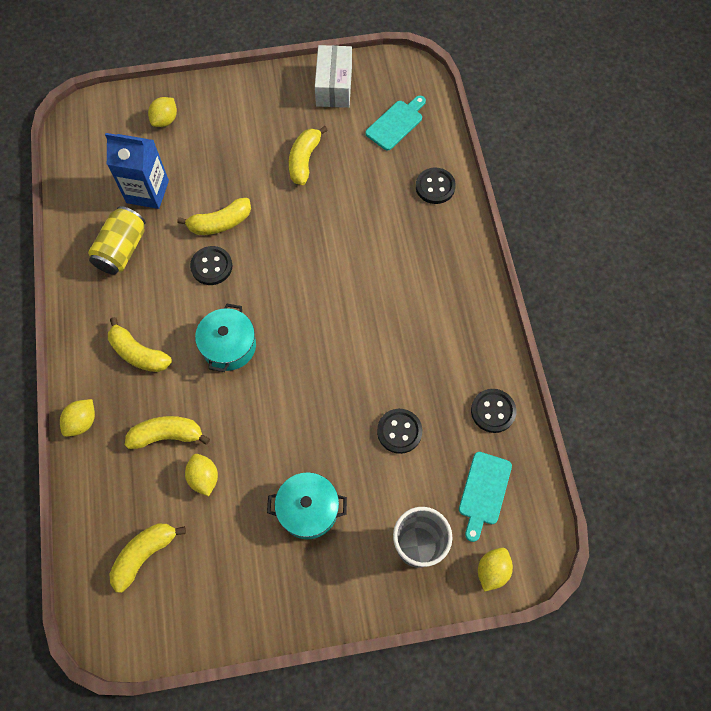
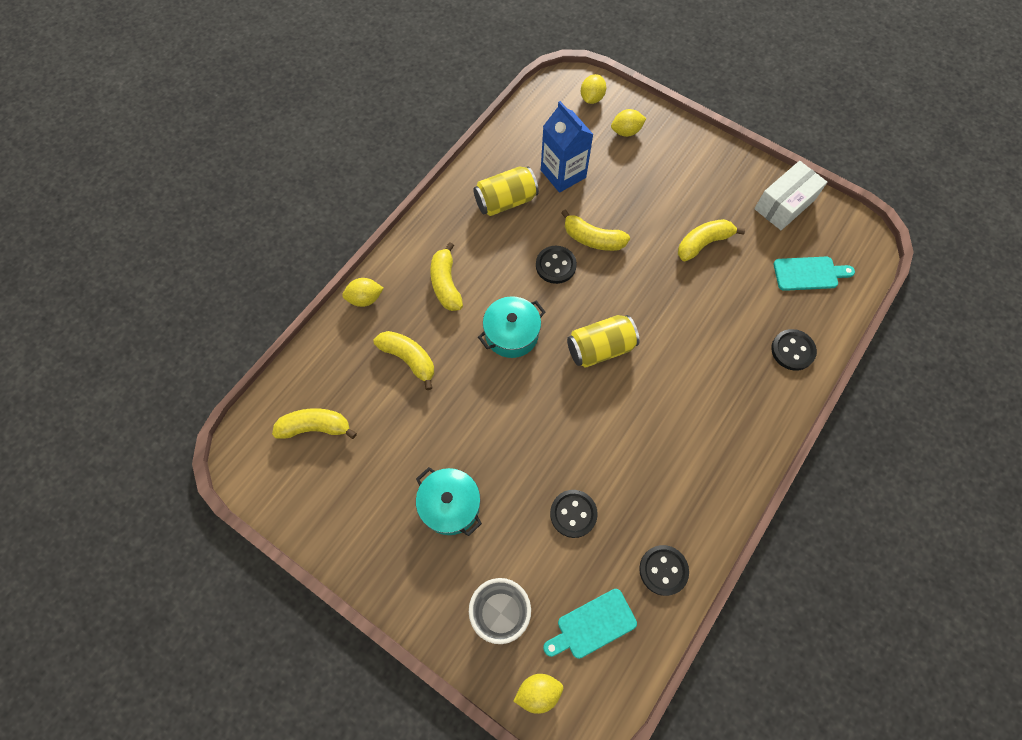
camera: 45 degrees right, 0 degrees up
yellow lemon [185,454,218,496] -> yellow lemon moved to [581,74,606,104]
none -> yellow can [567,315,640,368]

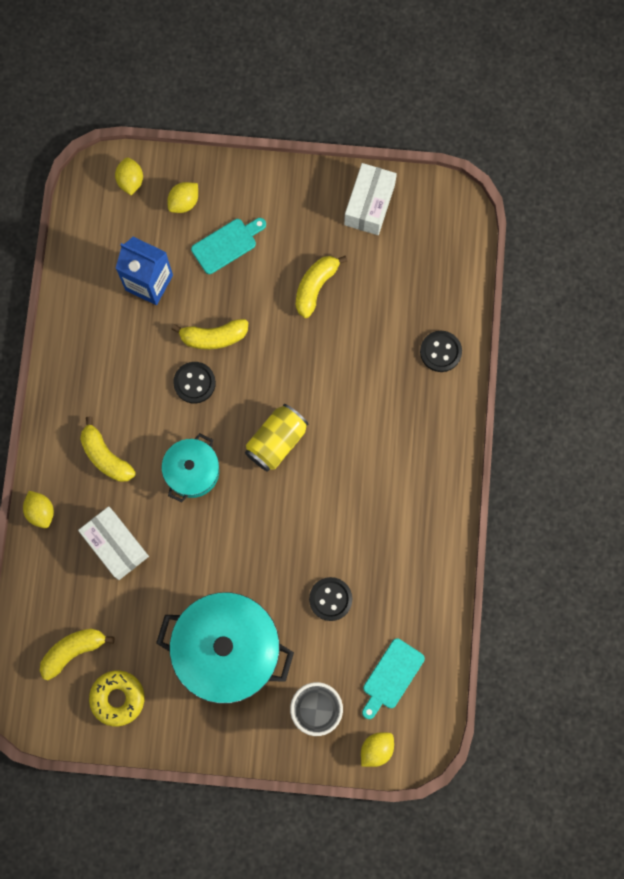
camera: 30 degrees left, 10 degrees up
yellow lemon [342,278,384,307] -> yellow lemon turned 75 degrees counterclockwise [23,491,54,528]
yellow banana [374,331,434,390] -> white box [78,506,149,580]
turquoise pot [416,467,482,536] -> turquoise pot [156,592,294,704], size x1.83
yellow can [473,166,539,216] -> none
black button [639,545,689,596] -> none
turquoise cutting board [774,257,855,291] -> turquoise cutting board moved to [191,218,266,274]
none -> yellow donut [89,670,145,726]

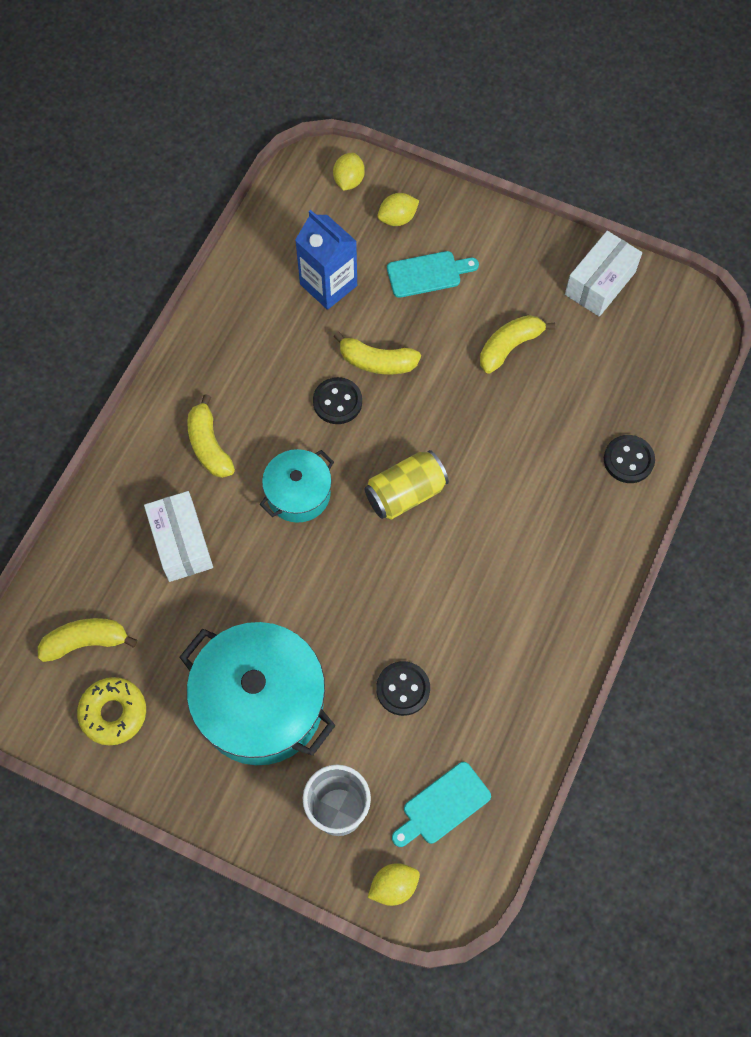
camera: 20 degrees right, 10 degrees down
yellow lemon [23,491,54,528] -> none

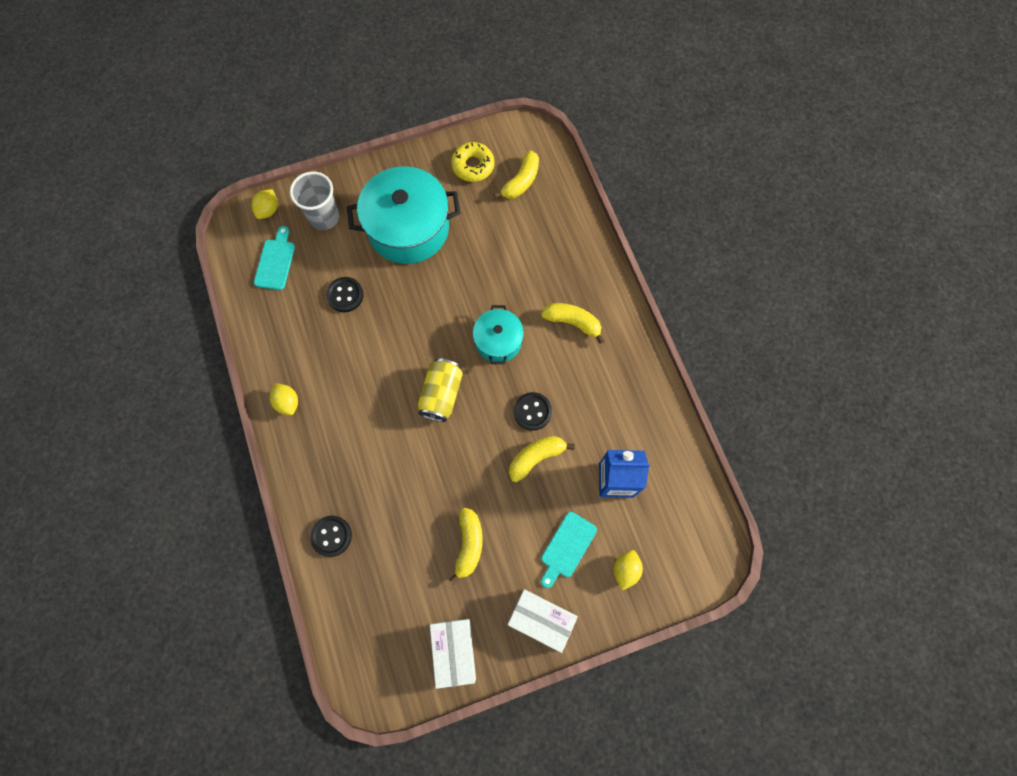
camera: 135 degrees right, 5 degrees up
white box [144,491,213,582] -> white box moved to [508,589,578,653]
yellow lemon [333,153,365,191] -> yellow lemon moved to [270,383,298,415]

